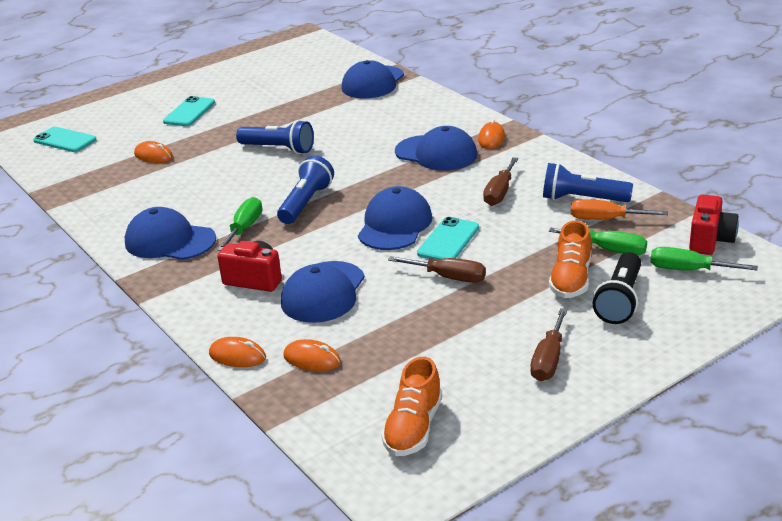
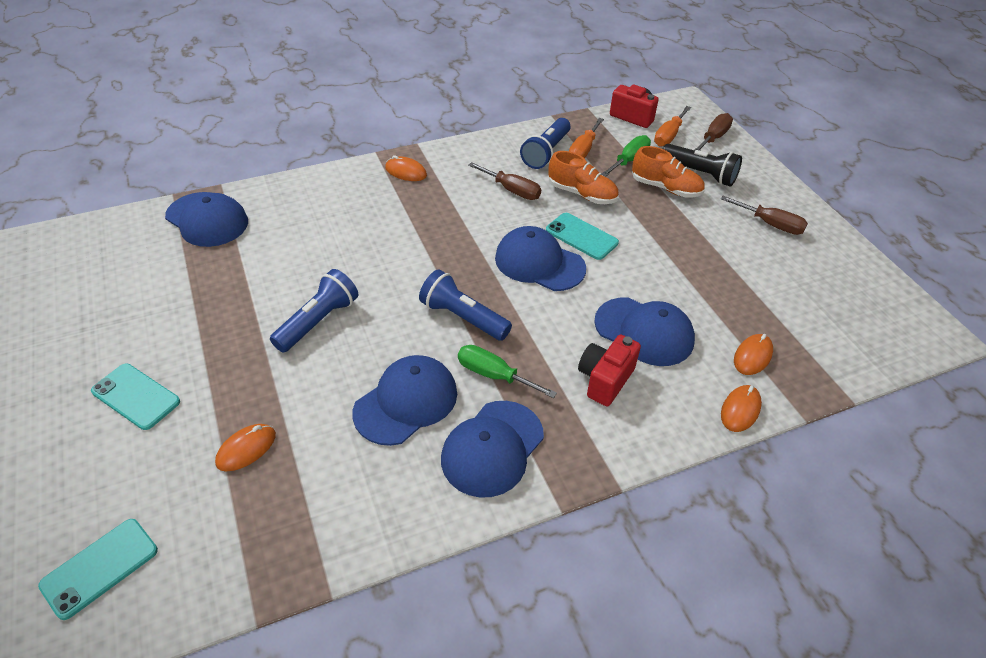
camera: 80 degrees left, 15 degrees up
orange shoe [381,357,442,456] -> orange shoe moved to [549,151,619,204]
brown screwdriver [388,256,486,283] -> brown screwdriver moved to [694,113,733,151]
blue cap [395,126,477,171] -> blue cap moved to [353,355,457,446]
green screwdriver [650,247,758,271] -> orange screwdriver [654,106,691,147]

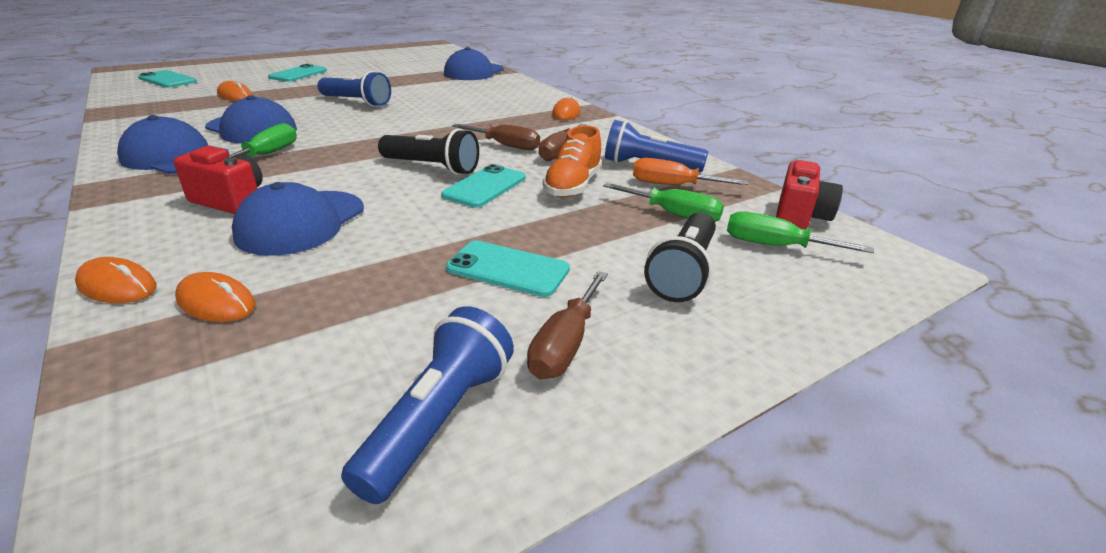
camera: 80 degrees right, 15 degrees down
blue flashlight [419,269,512,341] -> blue flashlight moved to [341,306,514,504]
blue cap [495,226,586,291] -> black flashlight [378,128,479,175]
orange shoe [632,146,705,198] -> none
orange screwdriver [654,106,691,147] -> green screwdriver [727,211,874,253]
brown screwdriver [694,113,733,151] -> brown screwdriver moved to [452,124,540,150]
none -> turquoise phone [446,241,570,297]

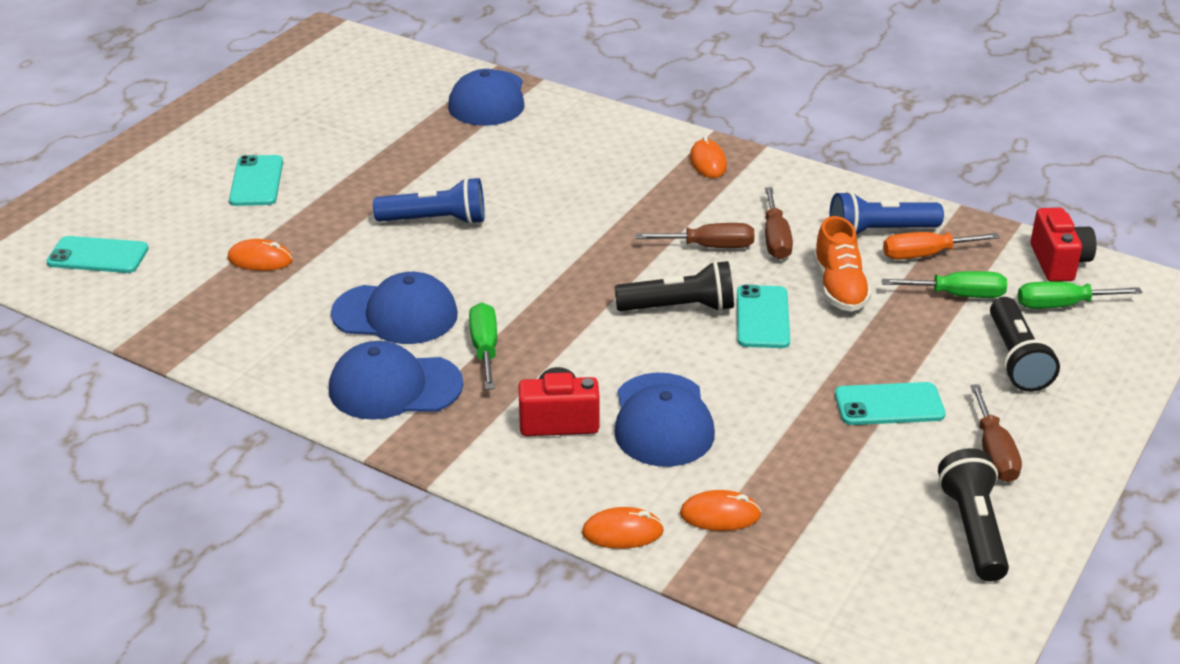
camera: 25 degrees left, 5 degrees up
blue flashlight [341,306,514,504] -> black flashlight [938,448,1009,582]

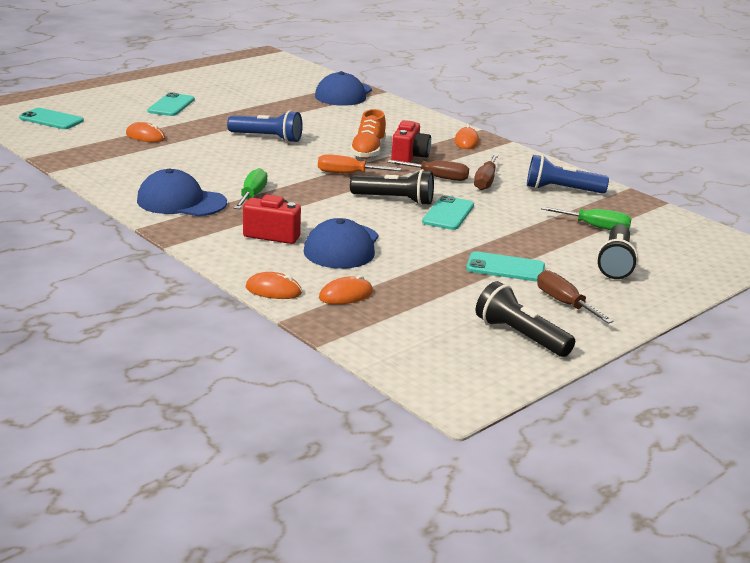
camera: 15 degrees right, 10 degrees down
blue cap [331,272,458,344] -> none
orange mouse [680,490,761,531] -> orange mouse turned 45 degrees counterclockwise [319,275,373,304]
orange shoe [813,216,871,312] -> orange shoe moved to [350,109,386,159]
orange screwdriver [883,232,1000,260] -> orange screwdriver moved to [318,154,401,174]
black flashlight [938,448,1009,582] -> black flashlight turned 60 degrees counterclockwise [476,281,575,357]
brown screwdriver [970,384,1022,483] -> brown screwdriver turned 135 degrees clockwise [537,270,614,323]
green screwdriver [1017,281,1142,309] -> none
red camera [1030,208,1097,281] -> red camera moved to [391,120,431,163]

